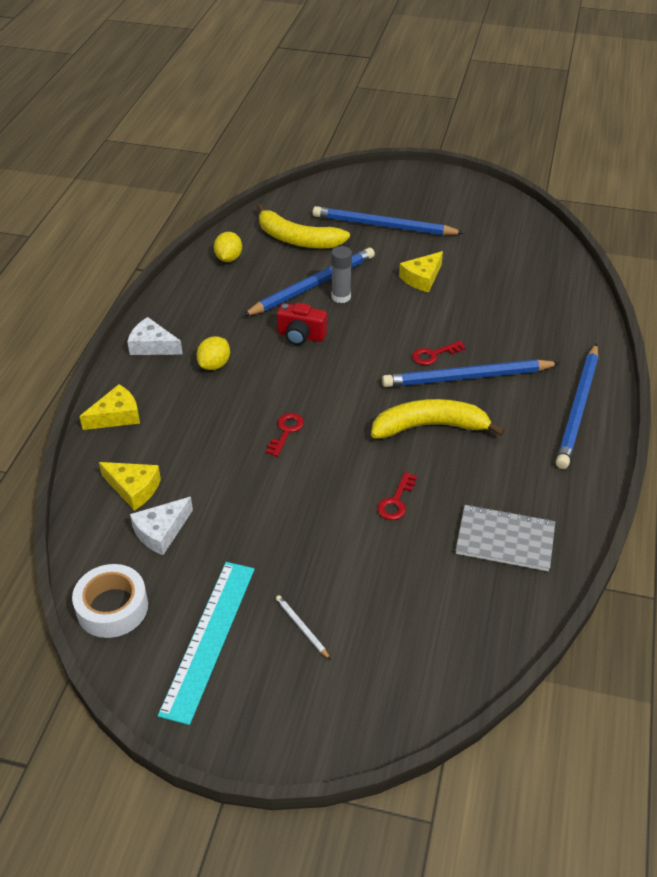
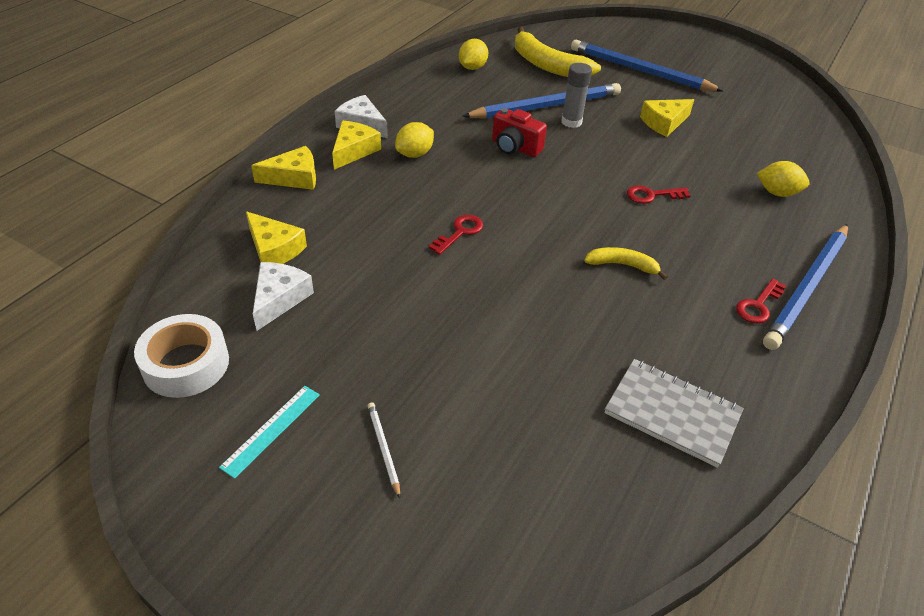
camera: 15 degrees right, 0 degrees up
white cheese [130,497,193,555] -> white cheese turned 135 degrees clockwise [253,262,314,331]
turquoise ruler [158,562,255,725] -> turquoise ruler [219,386,320,479], size x0.52
yellow banana [371,399,505,439] -> yellow banana [584,247,668,280], size x0.53
red key [377,472,417,520] -> red key moved to [736,278,786,324]
blue pencil [382,360,560,387] -> none
none -> yellow cheese [332,121,381,170]
none -> yellow lemon [757,161,810,197]

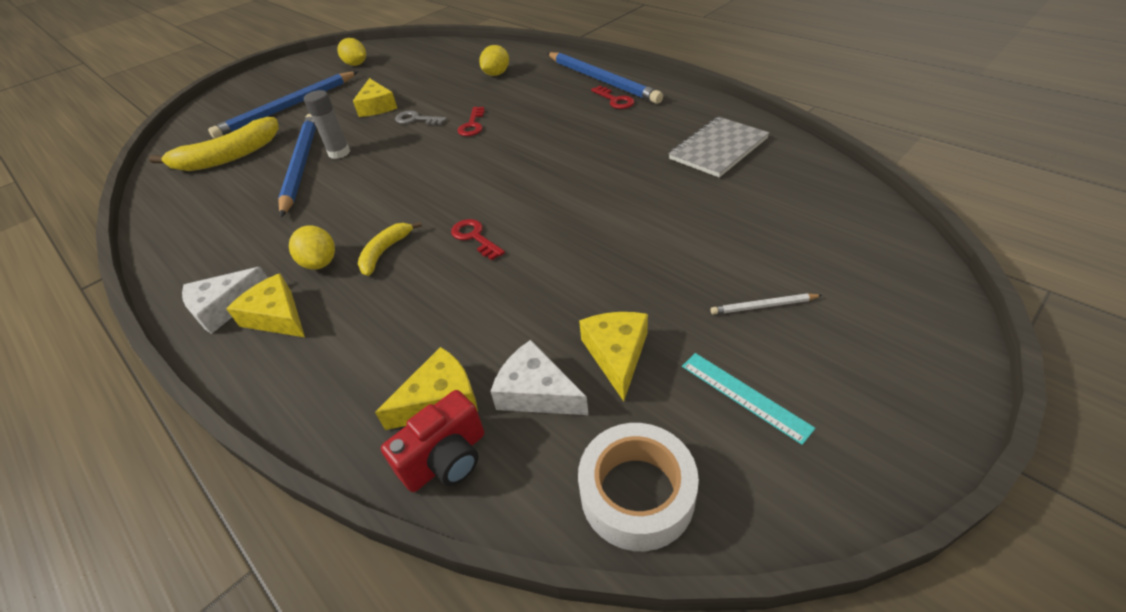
camera: 70 degrees left, 0 degrees up
yellow cheese [251,146,316,190] -> yellow cheese moved to [579,312,648,401]
yellow lemon [459,39,488,70] -> yellow lemon moved to [337,38,366,66]
red camera [492,108,547,157] -> red camera moved to [381,390,484,492]
yellow banana [584,247,668,280] -> yellow banana moved to [358,221,422,276]
none -> grey key [395,111,447,125]

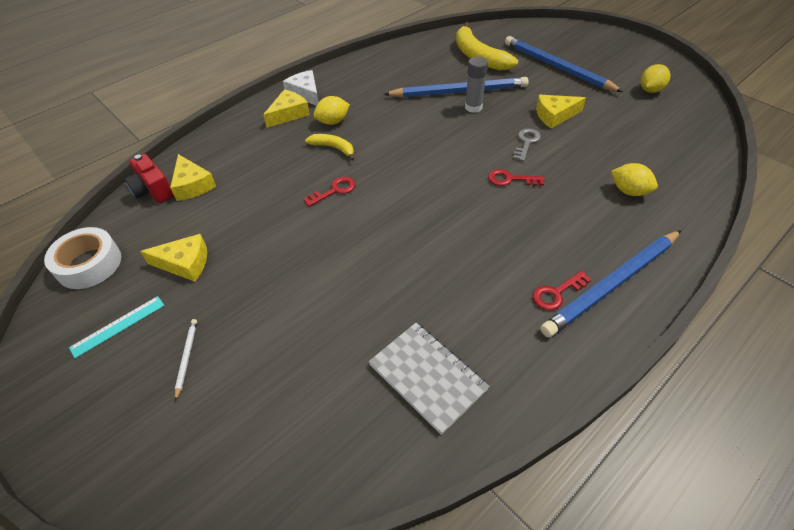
camera: 90 degrees right, 5 degrees up
white cheese [490,340,589,415] -> none

